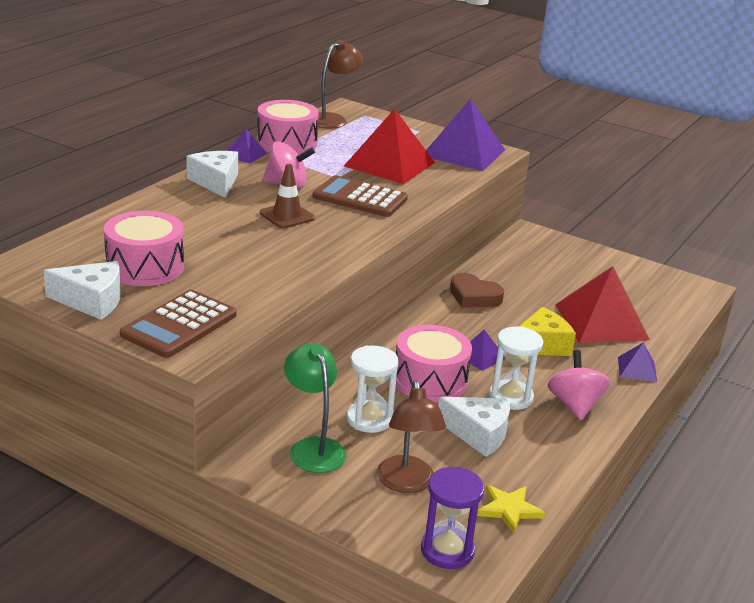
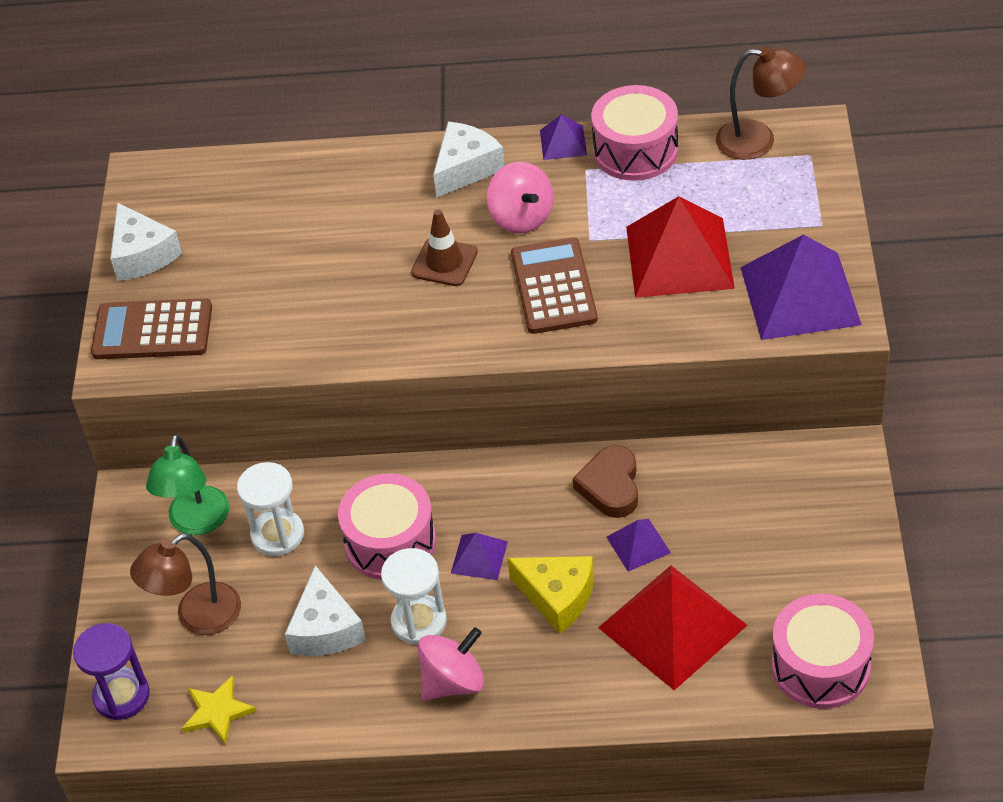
camera: 65 degrees right, 20 degrees up
pink drum [104,211,184,286] -> pink drum moved to [771,594,874,709]
green lamp [284,343,346,473] -> green lamp turned 150 degrees clockwise [146,434,229,535]
purple pyramid [618,342,657,382] -> purple pyramid moved to [607,519,671,572]

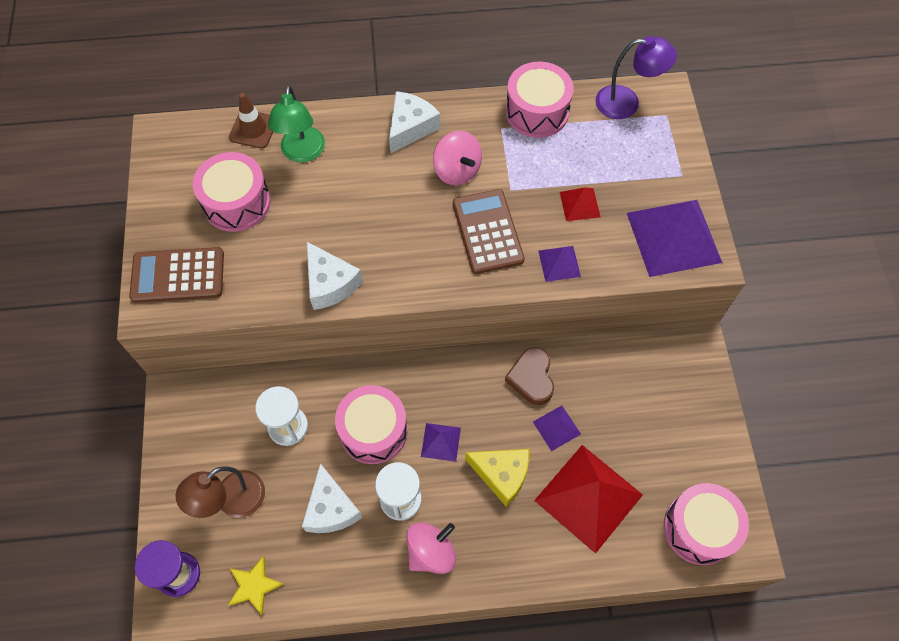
camera: 10 degrees left, 15 degrees up
white cheese [110,203,182,281] -> white cheese moved to [307,242,363,310]
green lamp [146,434,229,535] -> green lamp moved to [268,85,325,162]
brown traffic cone [411,209,478,286] -> brown traffic cone moved to [229,93,273,148]
purple pyramid [540,114,587,160] -> purple pyramid moved to [538,246,581,282]
red pyramid [626,196,735,298] -> red pyramid [560,187,600,221], size x0.47
brown lamp [716,46,806,160] -> purple lamp [595,36,677,119]
none -> pink drum [193,152,271,232]

